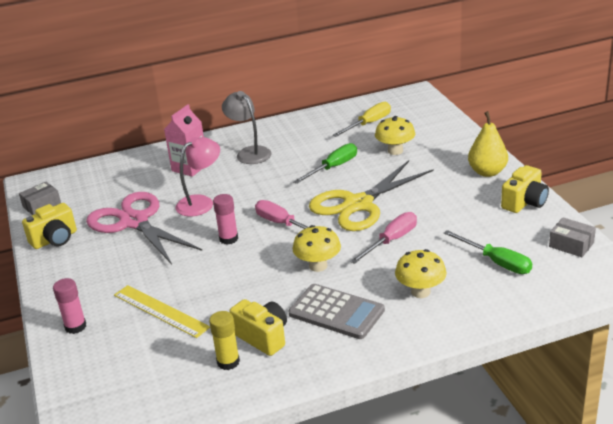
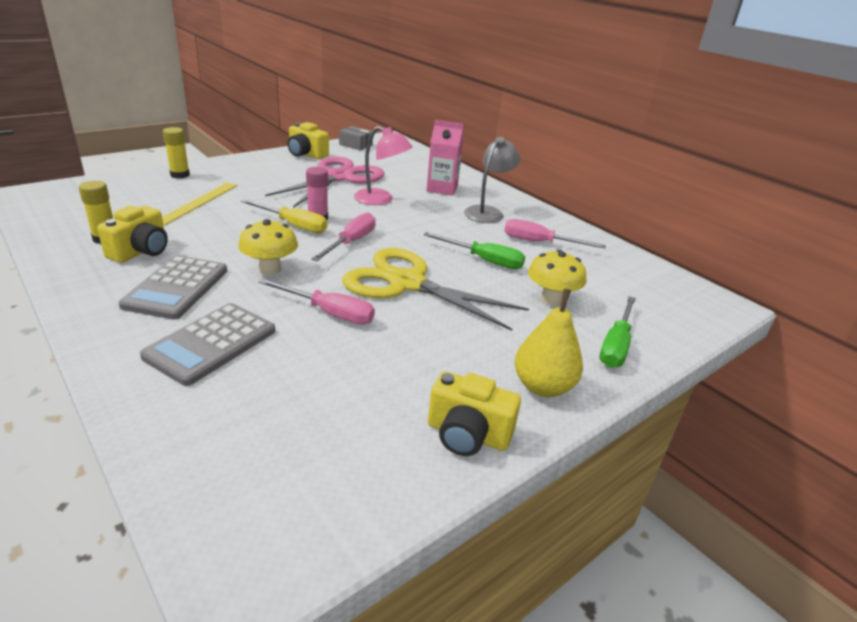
camera: 65 degrees right, 0 degrees up
pink glue stick [53,278,86,334] -> yellow glue stick [163,127,190,178]
yellow screwdriver [332,102,391,137] -> yellow screwdriver moved to [240,199,328,233]
yellow mushroom [395,249,447,298] -> grey calculator [140,303,275,386]
green screwdriver [444,230,532,274] -> green screwdriver moved to [600,296,636,368]
grey box [549,217,596,257] -> none
none -> pink screwdriver [504,219,606,248]

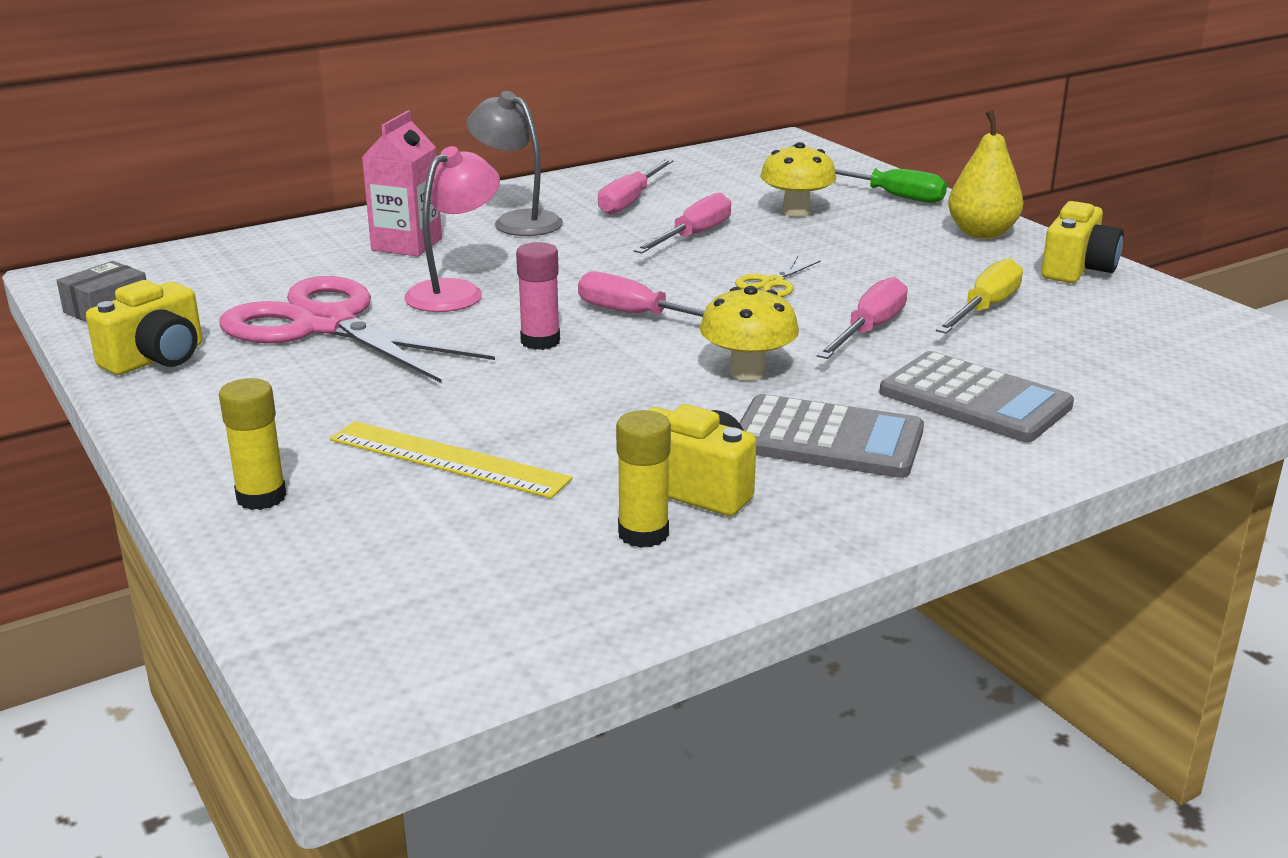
camera: 80 degrees left, 5 degrees down
yellow screwdriver [240,199,328,233] -> yellow screwdriver moved to [936,258,1023,334]
yellow scissors [342,248,529,331] -> yellow scissors [735,257,821,297], size x0.40
green screwdriver [423,232,525,269] -> pink screwdriver [634,192,731,254]

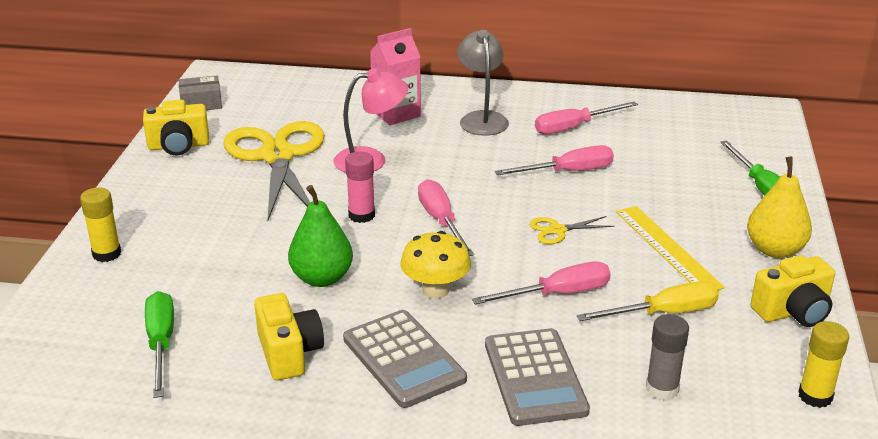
camera: 40 degrees right, 5 degrees up
pink scissors [219,276,495,383] -> yellow scissors [224,121,325,220]
yellow ruler [330,421,573,498] -> yellow ruler moved to [616,206,725,290]
yellow glue stick [616,410,671,548] -> yellow glue stick moved to [798,321,849,408]
yellow mushroom [760,142,836,217] -> none
none -> green screwdriver [145,291,174,398]
none -> green pear [288,185,353,287]
none -> grey glue stick [646,314,689,400]

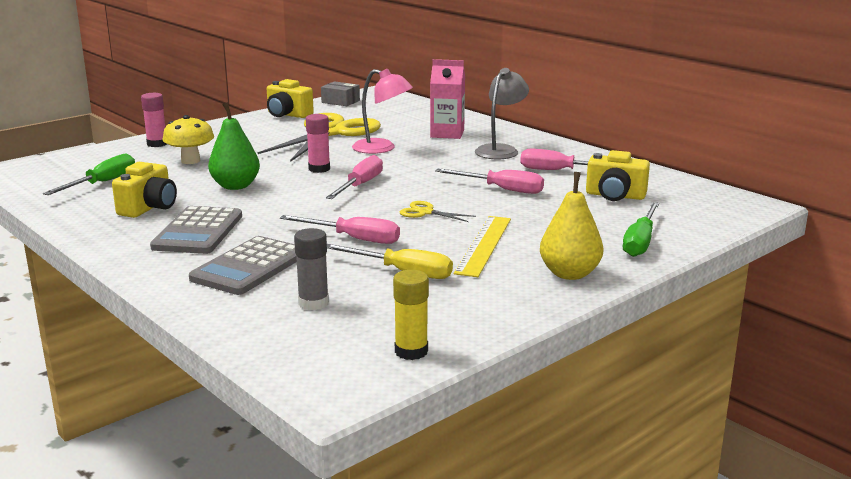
camera: 40 degrees right, 10 degrees down
yellow glue stick [80,187,121,262] -> pink glue stick [141,93,167,147]
yellow mushroom [400,231,471,299] -> yellow mushroom moved to [163,115,214,164]
yellow camera [751,255,835,327] -> yellow camera moved to [586,150,650,201]

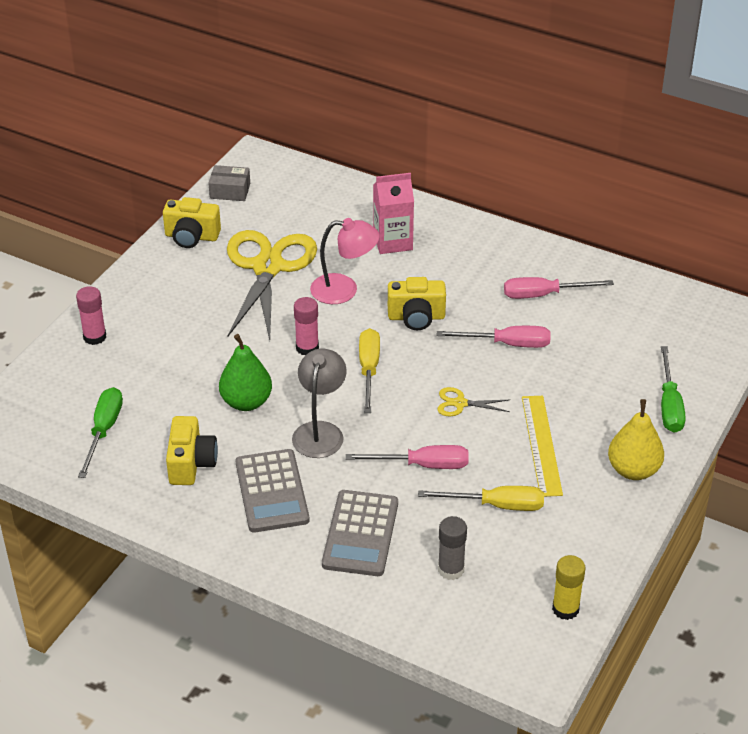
camera: 20 degrees left, 20 degrees up
yellow mushroom [163,115,214,164] -> none
pink screwdriver [326,155,383,199] -> yellow screwdriver [359,328,380,413]
grey lamp [475,68,529,160] -> grey lamp moved to [292,349,347,458]
yellow camera [586,150,650,201] -> yellow camera moved to [388,277,446,330]

